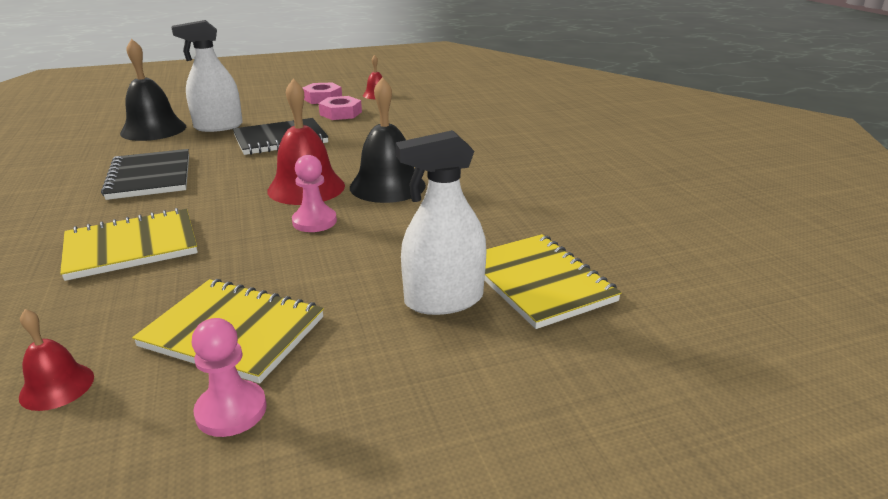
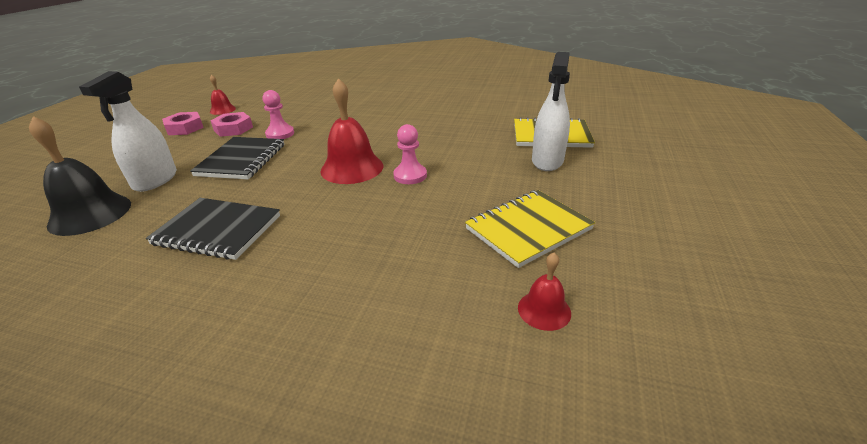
camera: 55 degrees left, 5 degrees up
yellow notebook [60,208,198,281] -> none
pink pawn [192,318,267,437] -> pink pawn moved to [262,90,294,139]
black bell [350,77,426,203] -> none

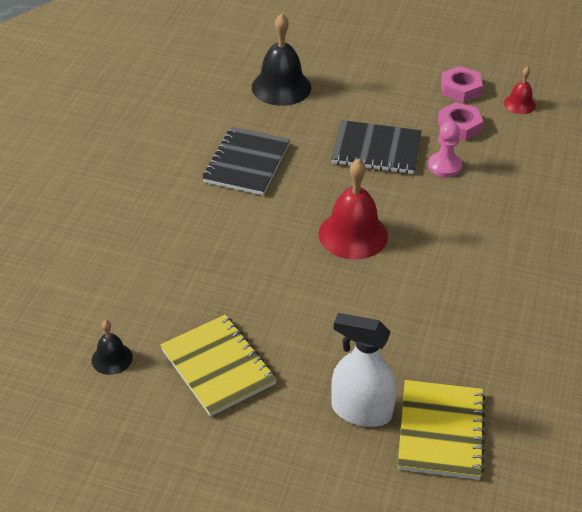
camera: 90 degrees right, 10 degrees up
white spray bottle [79,71,177,192] -> none
pink pawn [393,124,427,184] -> none
red bell [518,253,571,331] -> black bell [92,320,133,375]

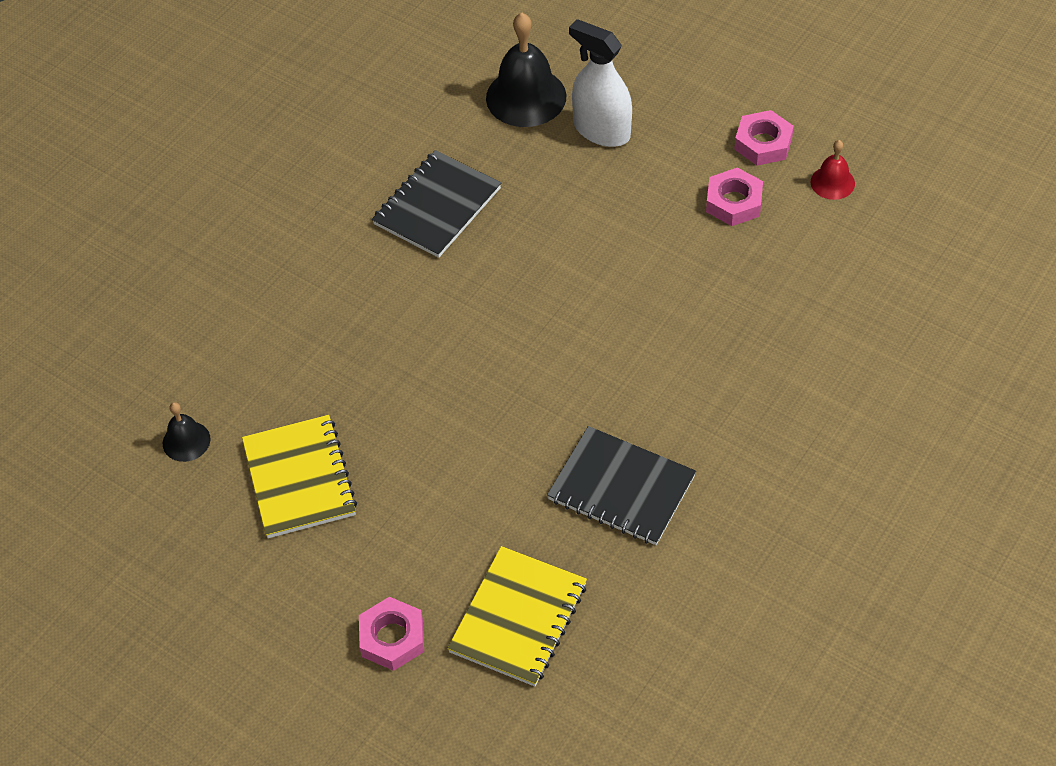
camera: 20 degrees right, 10 degrees up
red bell [319,158,388,260] -> none
black notebook [331,120,422,174] -> black notebook moved to [547,426,696,545]
white spray bottle [331,313,397,427] -> white spray bottle moved to [569,19,632,147]
pink pawn [428,122,462,177] -> none
none -> pink nut [359,597,424,671]

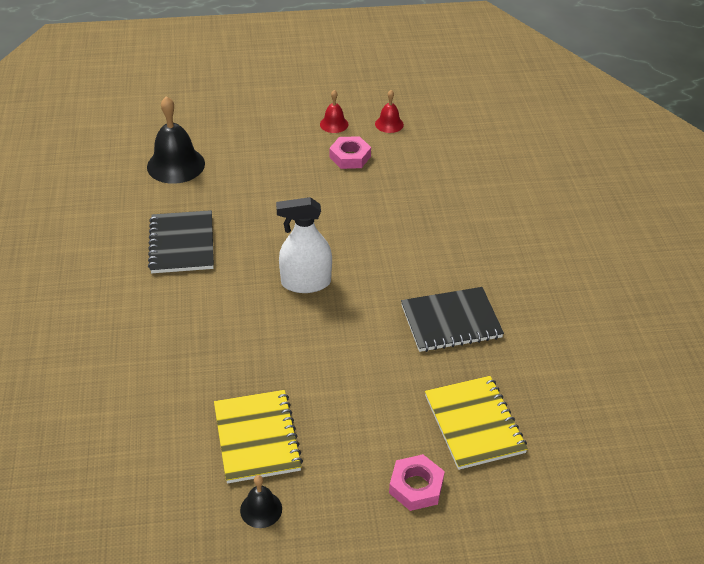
camera: 45 degrees left, 10 degrees down
black bell [163,402,210,462] -> black bell moved to [240,475,282,528]
yellow notebook [242,415,357,538] -> yellow notebook turned 45 degrees clockwise [214,390,303,483]
white spray bottle [569,19,632,147] -> white spray bottle moved to [276,197,332,293]
pink nut [734,110,794,166] -> red bell [320,90,349,133]

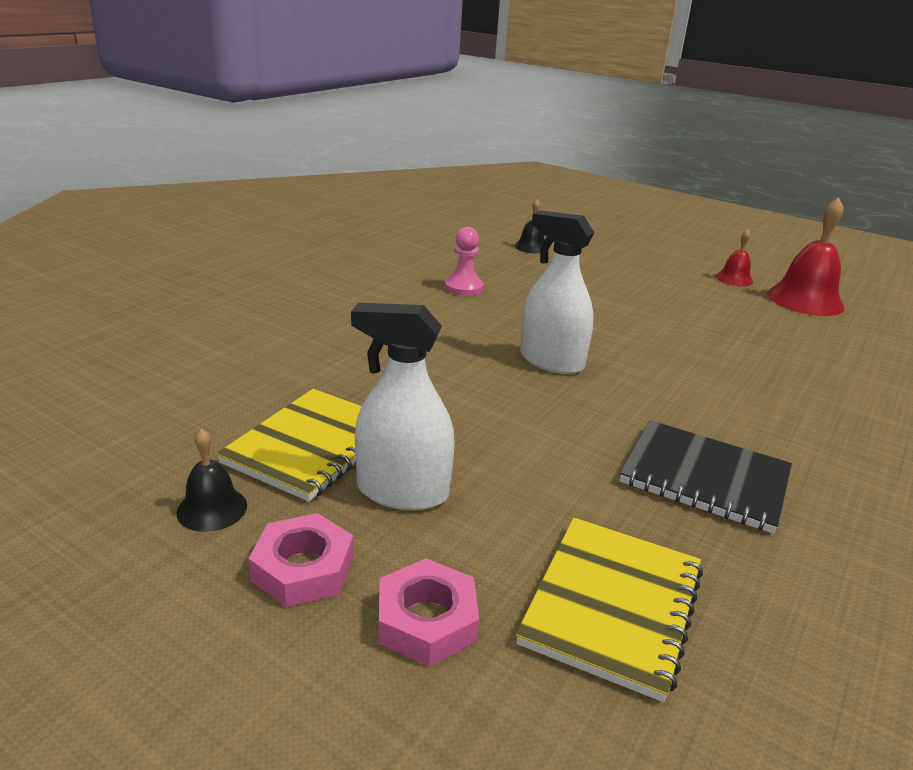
camera: 40 degrees right, 15 degrees down
black bell [147,96,205,184] -> black bell [514,199,549,253], size x0.52
black notebook [148,210,214,273] -> pink pawn [445,227,484,296]
pink nut [329,136,371,169] -> pink nut moved to [248,513,354,608]
red bell [375,90,404,133] -> red bell [767,197,845,316], size x1.90
none -> white spray bottle [351,303,455,510]

